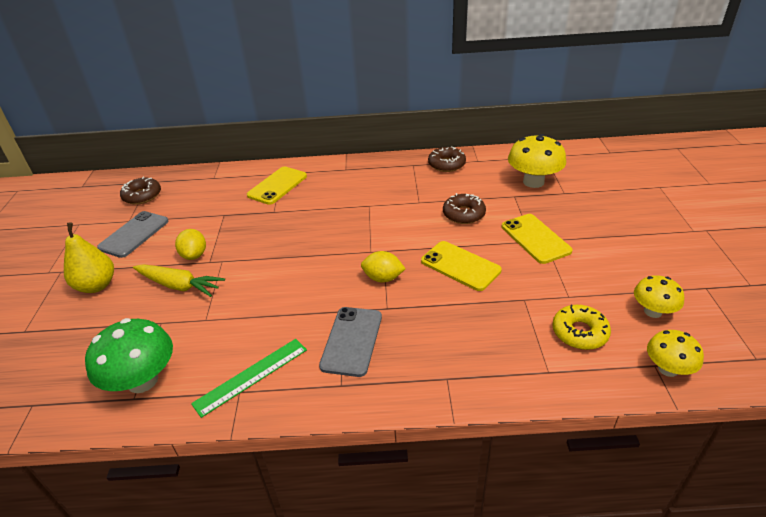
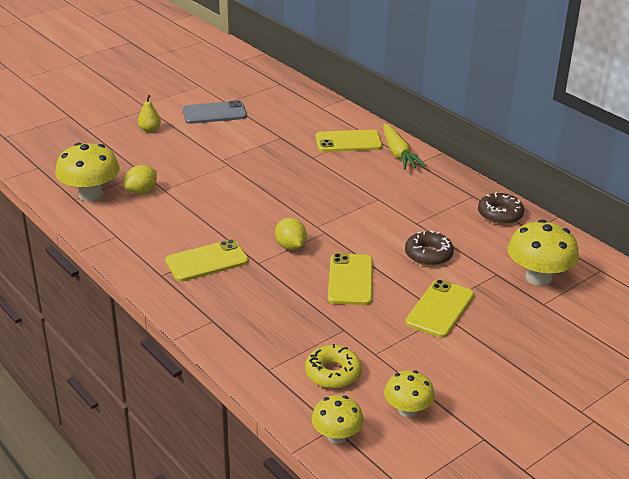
camera: 50 degrees right, 5 degrees down
yellow pear [64,222,114,293] -> yellow pear [138,95,161,132], size x0.60
green mushroom [85,318,173,393] -> yellow mushroom [55,143,120,201]
brown donut [120,177,161,204] -> none
yellow carrot [133,264,225,297] -> yellow carrot moved to [383,123,426,169]
yellow lemon [175,229,206,260] -> yellow lemon moved to [124,165,157,194]
green ruler [191,339,307,418] -> none
grey phone [319,307,382,377] -> yellow phone [165,239,249,282]

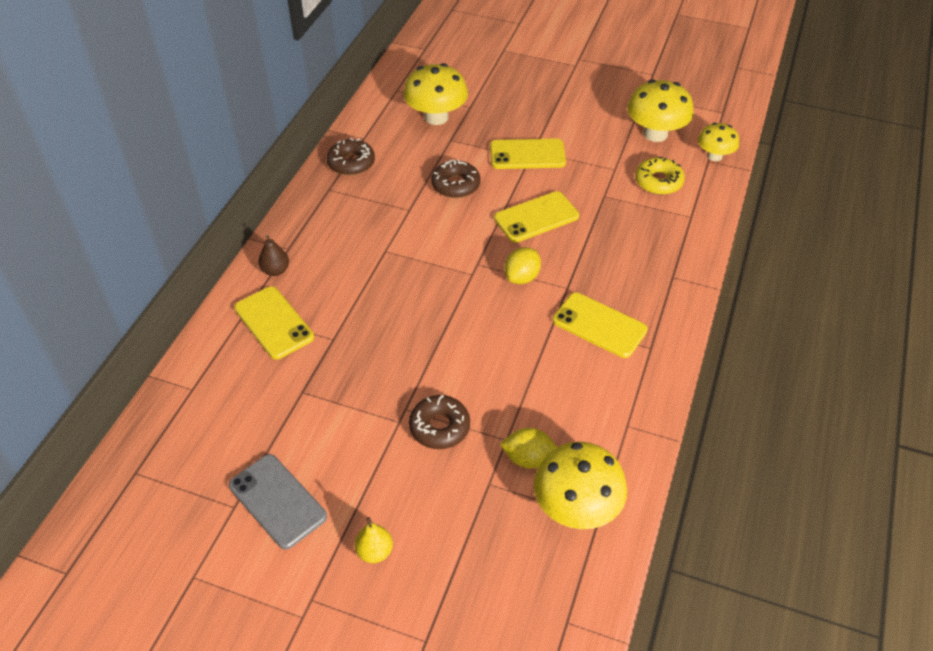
camera: 120 degrees left, 15 degrees up
yellow carrot [383,123,426,169] -> brown pear [258,235,289,276]
yellow mushroom [384,370,435,417] -> yellow mushroom [627,80,694,142], size x1.63
none -> brown donut [409,395,470,449]

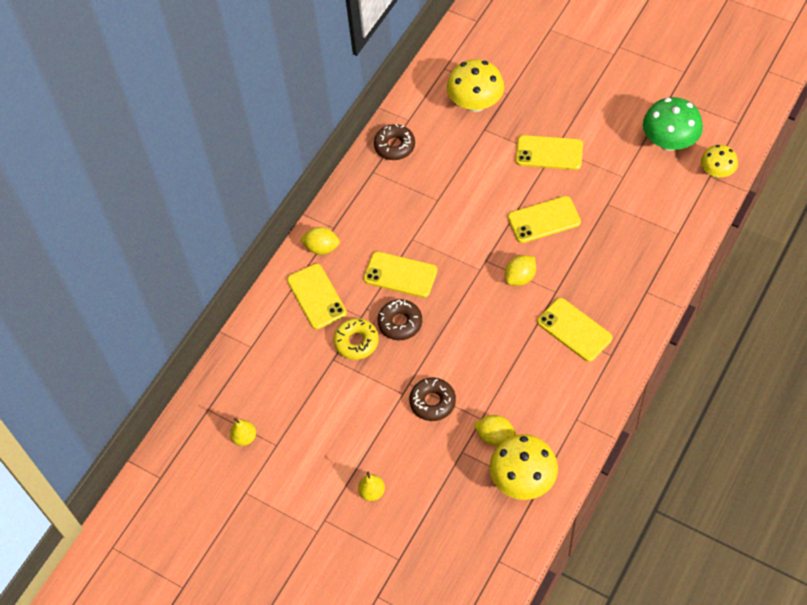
camera: 15 degrees right, 10 degrees up
grey phone [229,454,327,549] -> none
brown pear [258,235,289,276] -> yellow lemon [300,227,340,255]
brown donut [431,160,480,198] -> brown donut moved to [377,299,422,340]
yellow mushroom [627,80,694,142] -> green mushroom [643,97,703,151]
yellow donut [635,157,685,195] -> yellow donut moved to [333,318,379,360]
none -> yellow pear [230,418,256,446]
none -> yellow phone [364,251,437,298]

